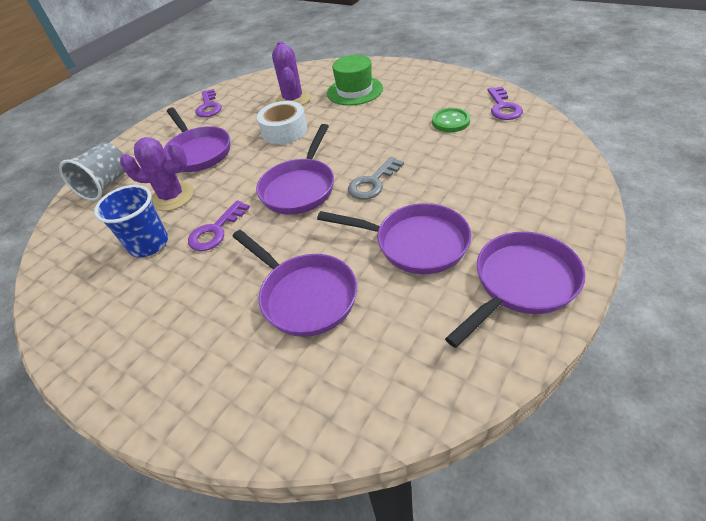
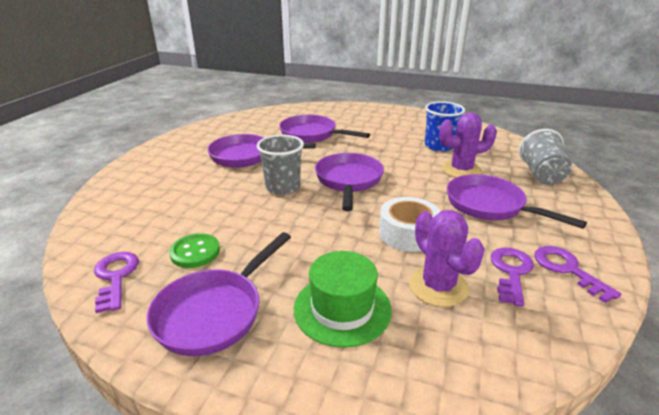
camera: 160 degrees right, 15 degrees down
purple key [188,200,250,251] -> purple key moved to [491,247,534,307]
grey key [348,157,404,200] -> grey cup [257,135,304,195]
purple pan [445,232,585,348] -> purple pan moved to [146,232,291,356]

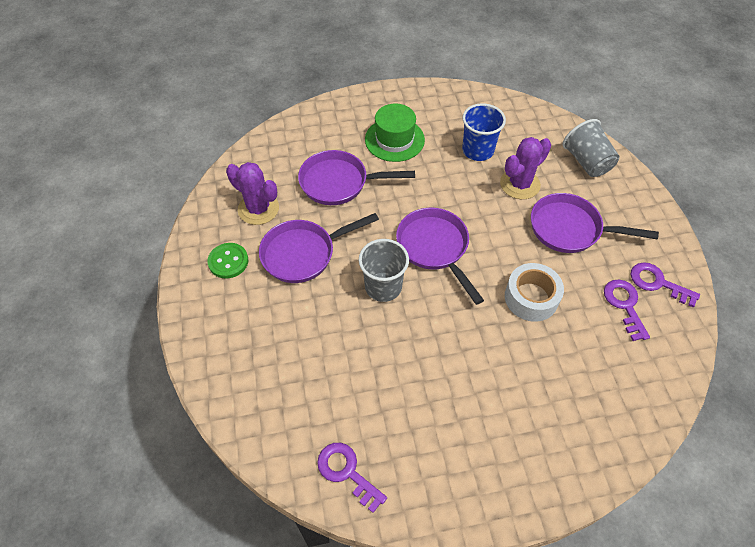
camera: 30 degrees left, 25 degrees up
purple pan [146,232,291,356] -> none
green button [169,233,220,268] -> green button moved to [207,243,248,279]
green hat [294,251,392,348] -> green hat moved to [365,104,425,162]
purple cactus [409,210,485,307] -> purple cactus moved to [226,162,279,225]

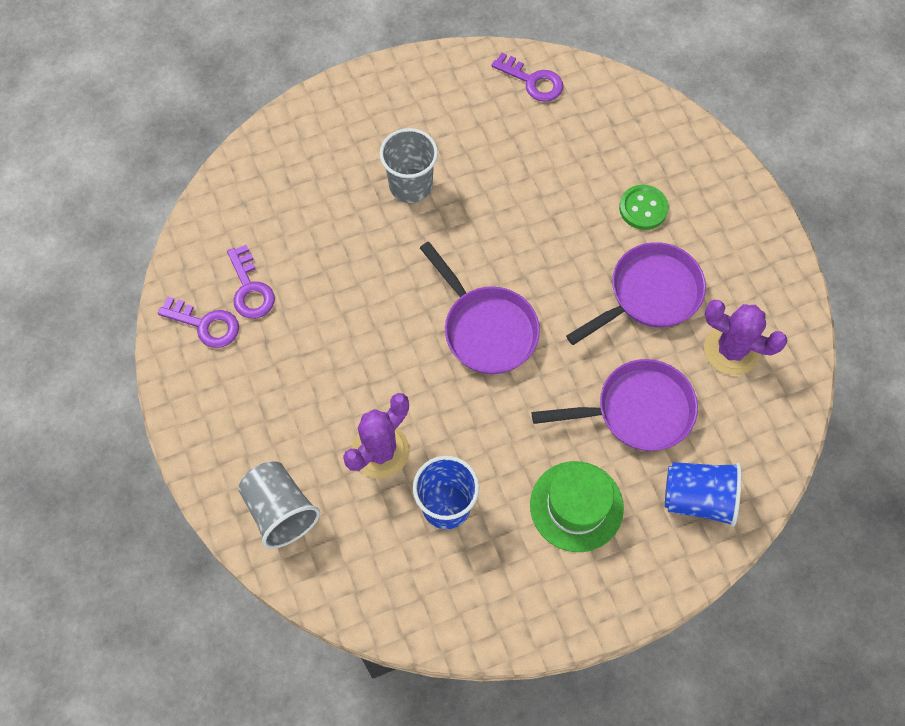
camera: 170 degrees right, 10 degrees up
green button [207,243,248,279] -> green button moved to [619,185,669,230]
grey cup [359,239,409,302] -> grey cup moved to [380,128,438,203]
white tape [505,263,564,322] -> none
purple pan [531,193,659,253] -> none
none -> blue cup [665,462,742,527]

